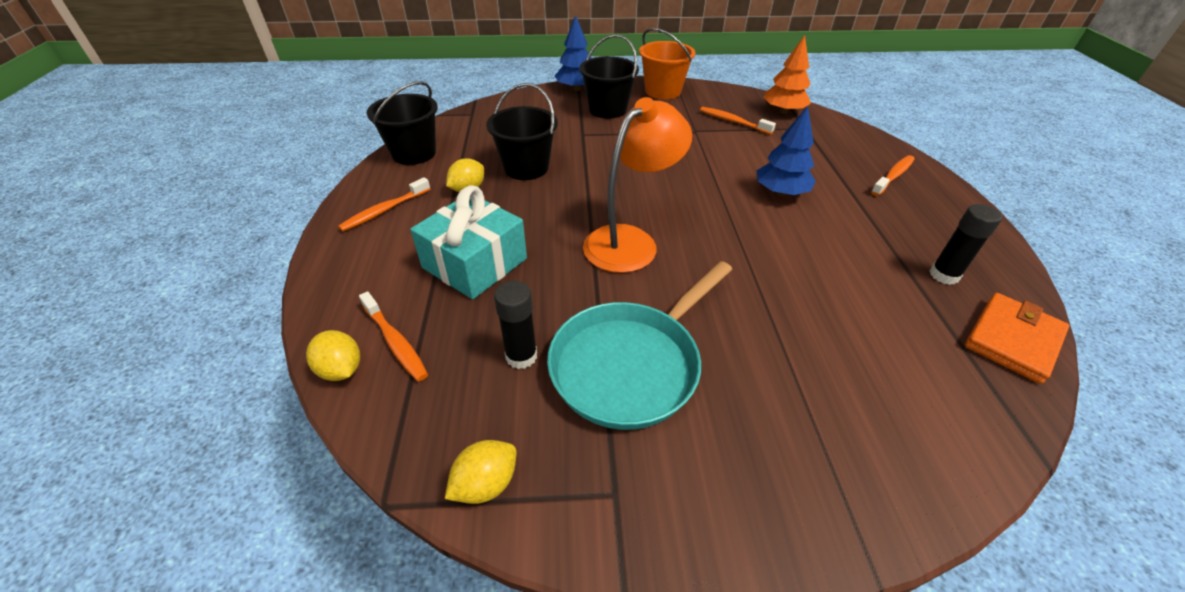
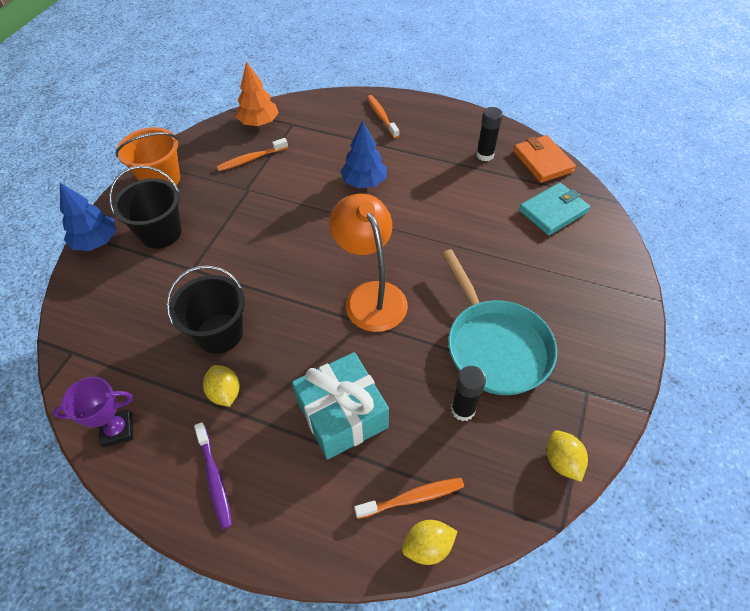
camera: 65 degrees left, 10 degrees up
orange toothbrush [338,177,431,231] -> purple toothbrush [194,422,232,529]
black bucket [367,81,438,165] -> purple trophy [53,377,133,447]
none -> turquoise wallet [519,183,590,236]

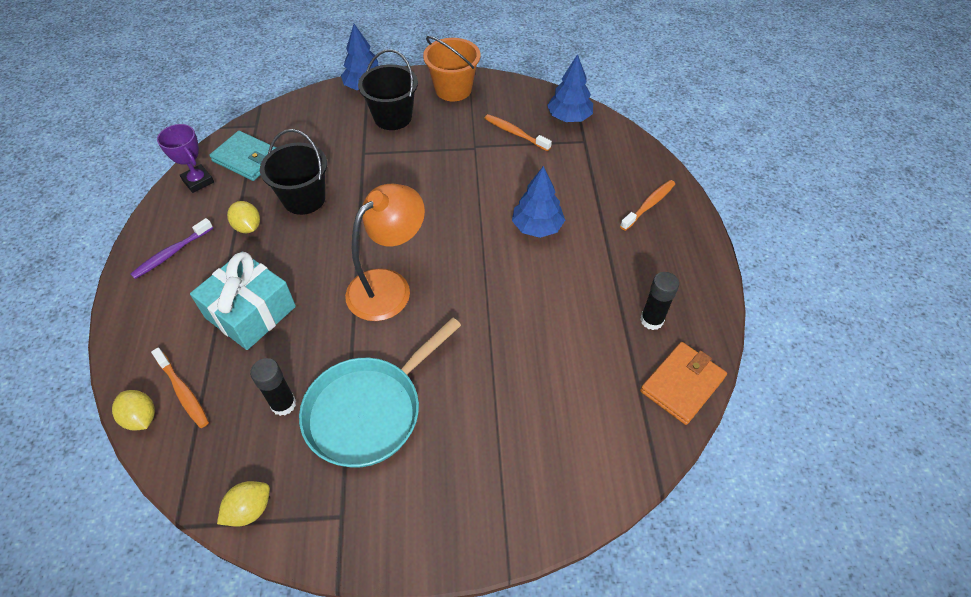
camera: 65 degrees right, 0 degrees up
yellow lemon [203,365,239,407] -> yellow lemon turned 75 degrees counterclockwise [227,201,260,233]
orange tree [236,61,279,126] -> blue tree [547,54,593,122]
turquoise wallet [519,183,590,236] -> turquoise wallet moved to [210,131,276,181]

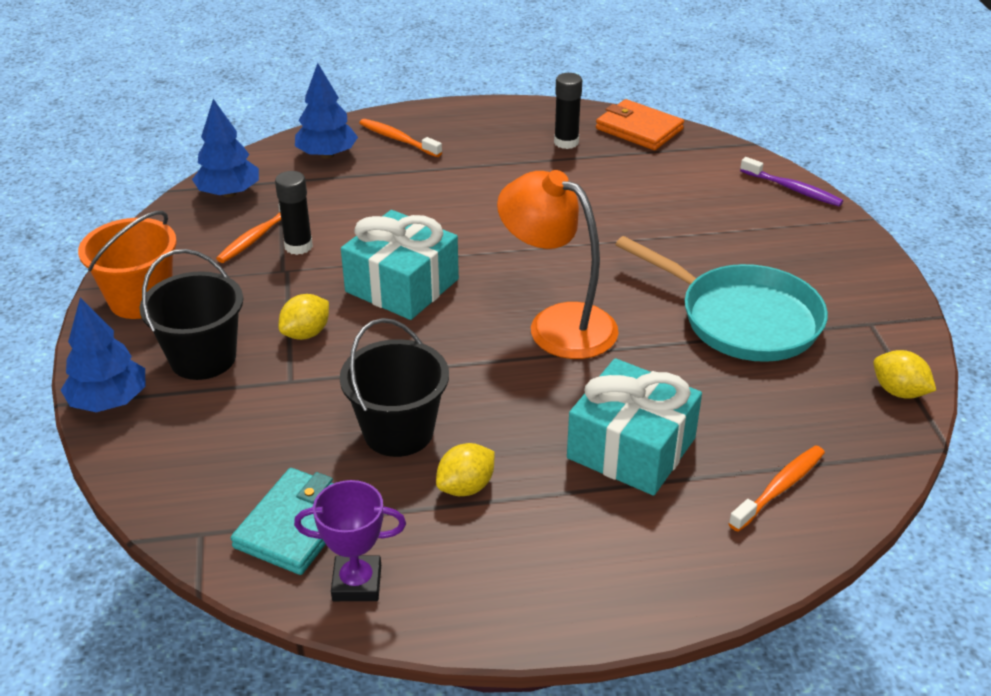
camera: 95 degrees left, 15 degrees down
yellow lemon [112,390,155,430] -> yellow lemon moved to [278,294,329,340]
purple toothbrush [131,218,213,279] -> purple toothbrush moved to [740,157,843,206]
purple trophy [157,124,214,193] -> purple trophy turned 45 degrees clockwise [294,480,406,601]
black glue stick [250,358,296,416] -> black glue stick moved to [275,171,313,255]
blue tree [512,166,565,238] -> blue tree moved to [295,63,358,159]
none -> turquoise gift [341,210,459,320]

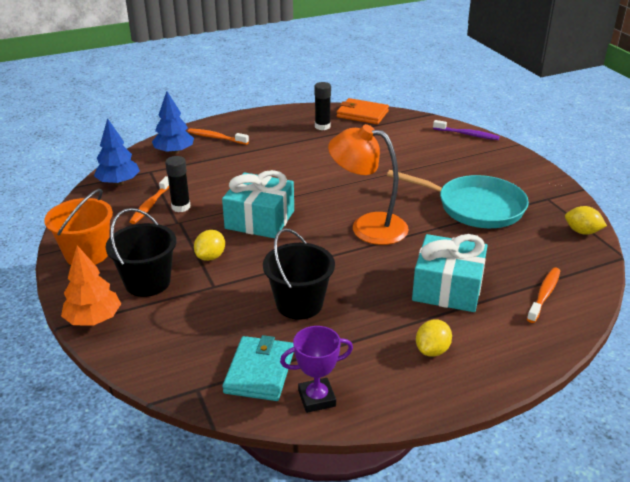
camera: 15 degrees left, 5 degrees down
blue tree [61,298,146,412] -> orange tree [61,245,121,326]
yellow lemon [436,443,495,496] -> yellow lemon moved to [416,319,452,357]

